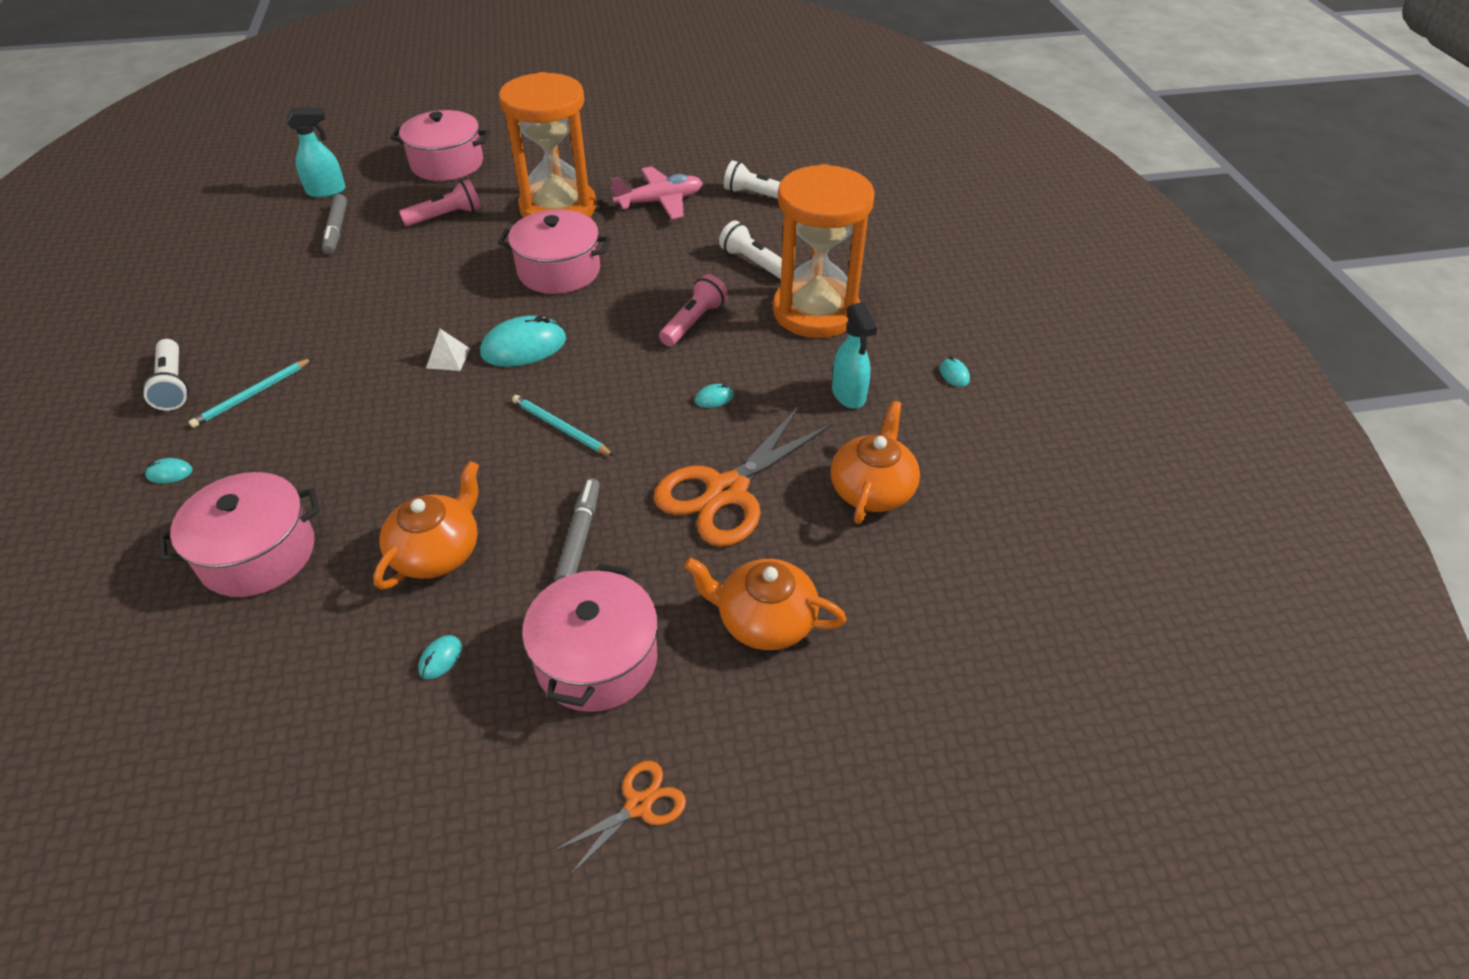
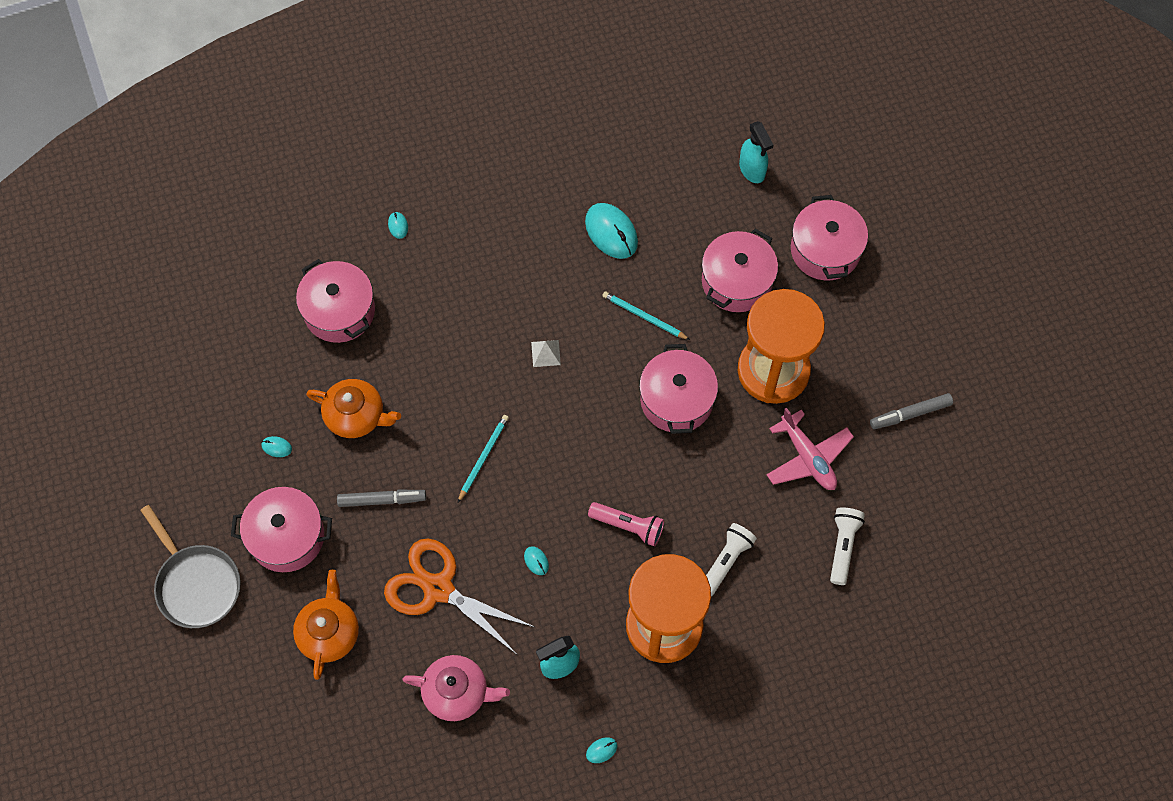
camera: 80 degrees right, 20 degrees up
white flashlight [142,339,189,411] -> none
turquoise pencil [188,358,312,428] -> turquoise pencil moved to [603,291,690,340]
grey marker [322,194,347,254] -> grey marker moved to [870,393,953,429]
pink flashlight [399,179,481,226] -> pink pot [702,229,778,312]
turquoise mouse [480,315,566,367] -> turquoise mouse moved to [585,203,638,259]
orange scissors [553,761,686,875] -> grey pan [140,505,241,628]
orange teapot [831,401,920,524] -> pink teapot [402,655,510,721]

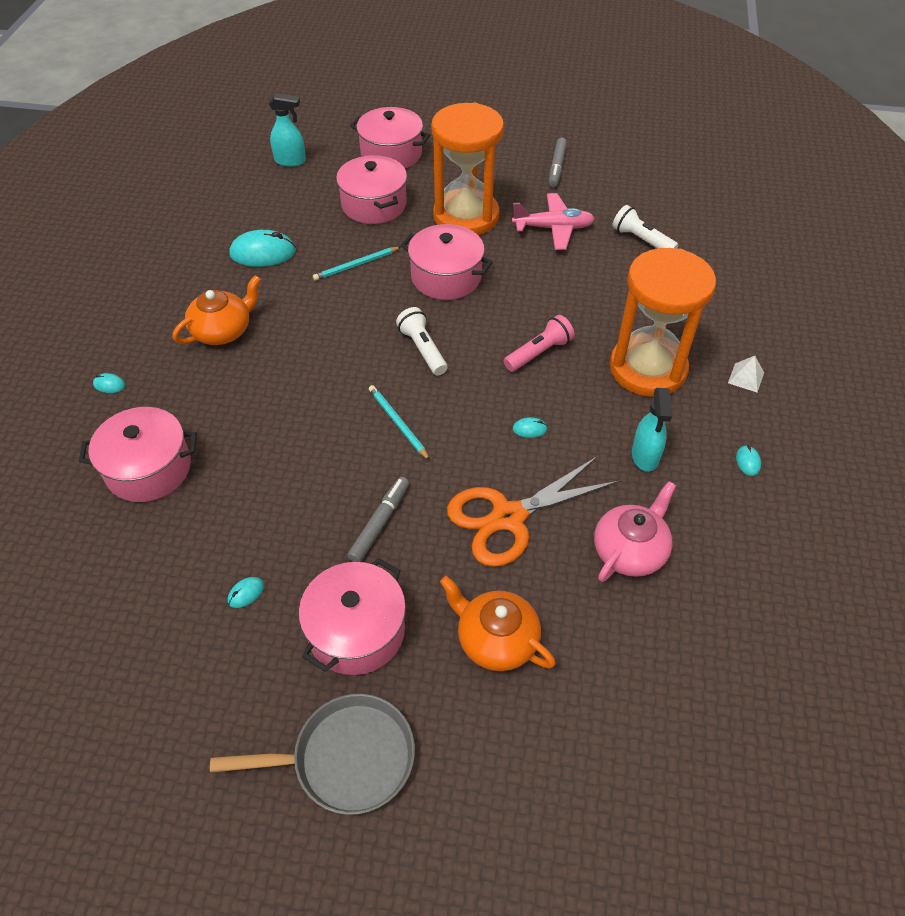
camera: 60 degrees left, 15 degrees down
orange teapot [306,379,401,438] -> orange teapot moved to [173,275,261,345]
white pyramid [531,340,561,367] -> white pyramid moved to [728,356,764,392]
white flashlight [706,523,757,597] -> white flashlight moved to [396,307,448,375]

